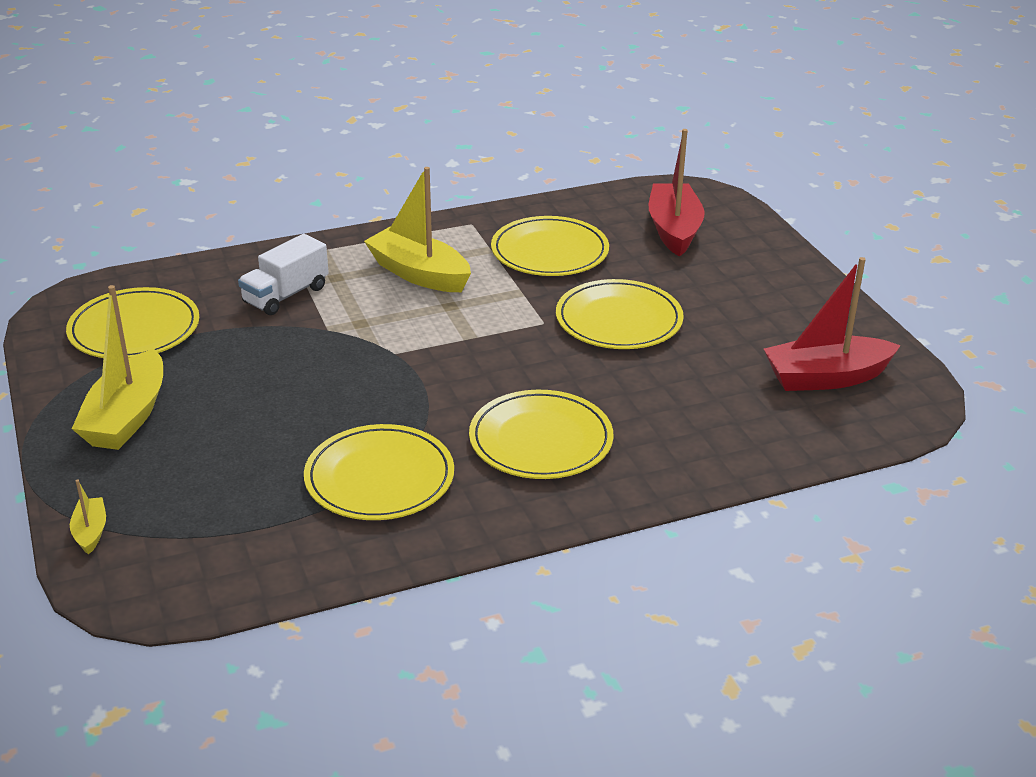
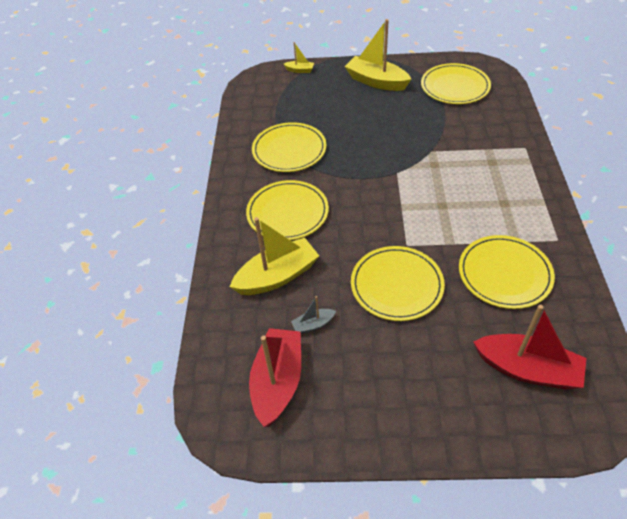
camera: 115 degrees right, 15 degrees up
white truck [238,234,329,315] -> none
yellow boat [364,167,471,292] -> yellow boat moved to [230,217,319,295]
none -> grey boat [291,296,336,334]

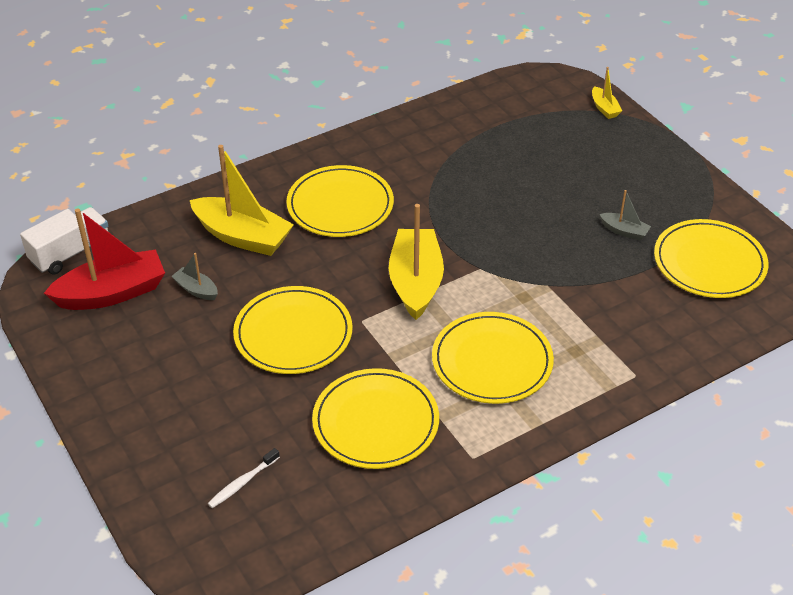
camera: 55 degrees right, 5 degrees down
yellow plate [252,122,327,172] -> yellow plate moved to [432,312,554,404]
yellow boat [345,19,411,91] -> yellow boat moved to [388,204,444,320]
red boat [473,305,586,389] -> white toothbrush [208,448,280,508]
none -> white truck [20,207,108,274]
none -> grey boat [600,190,651,240]

